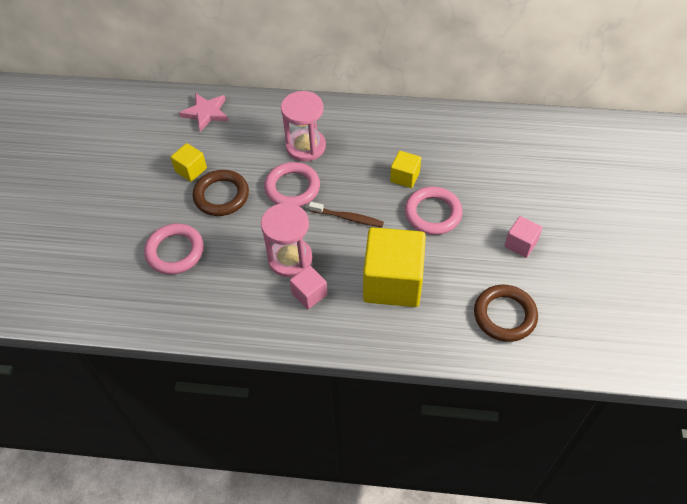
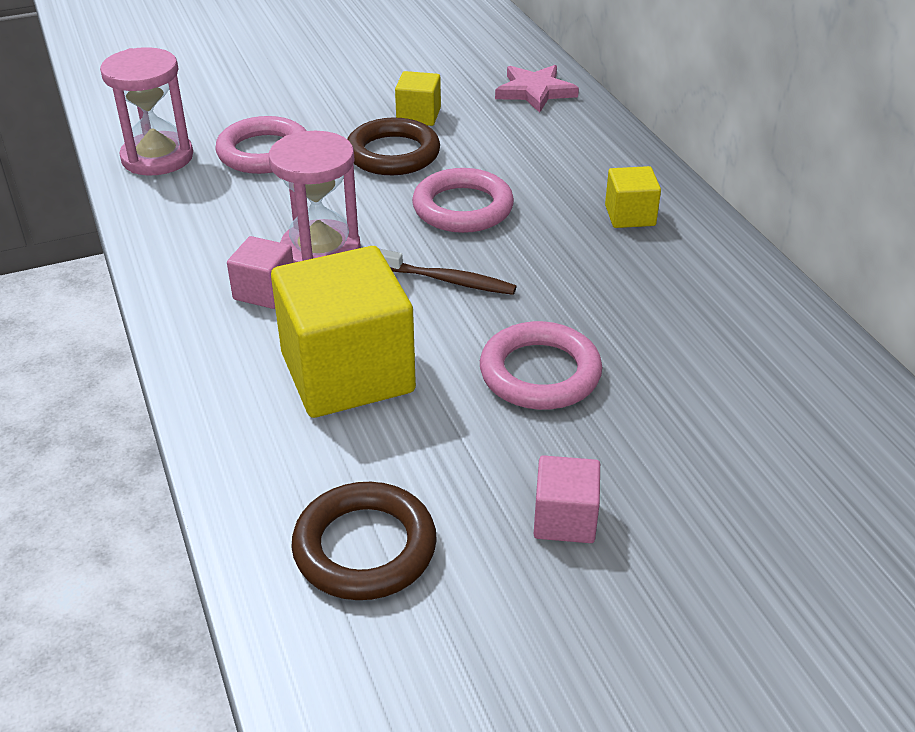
camera: 60 degrees right, 15 degrees down
pink hourglass [281,91,326,162] -> pink hourglass moved to [100,47,193,176]
brown toothbrush [309,202,384,227] -> brown toothbrush turned 60 degrees counterclockwise [380,249,517,295]
yellow cube [390,151,421,188] -> yellow cube moved to [605,166,661,228]

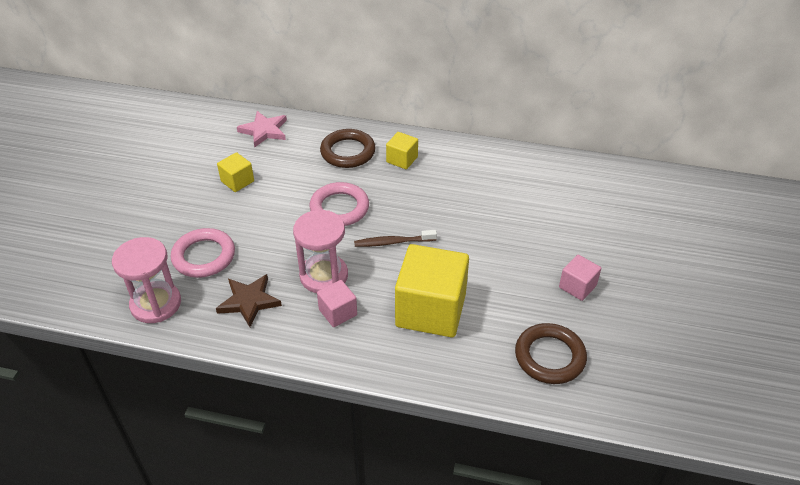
camera: 55 degrees left, 5 degrees up
brown ring [347,118,440,175] -> brown ring moved to [320,129,376,168]
brown toothbrush [380,249,517,295] -> brown toothbrush turned 150 degrees counterclockwise [354,230,437,247]
pink ring [480,321,602,410] -> none
none -> brown star [216,274,282,327]

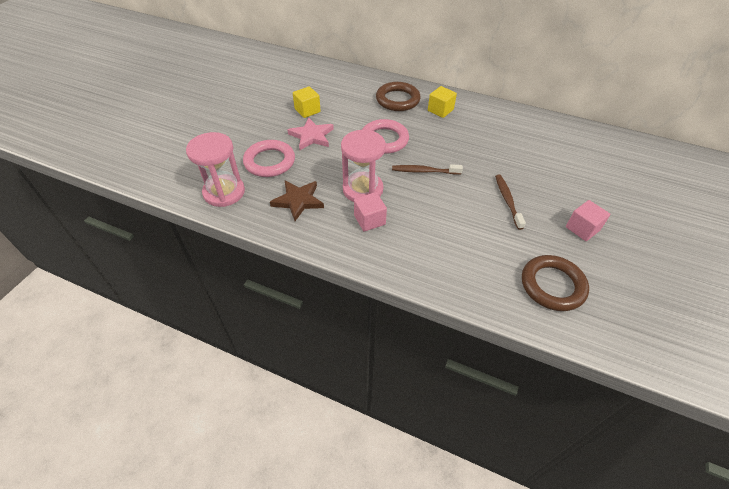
camera: 10 degrees right, 5 degrees up
pink star [237,111,287,147] -> pink star moved to [287,117,334,150]
yellow cube [395,244,469,337] -> none
none -> brown toothbrush [495,175,526,230]

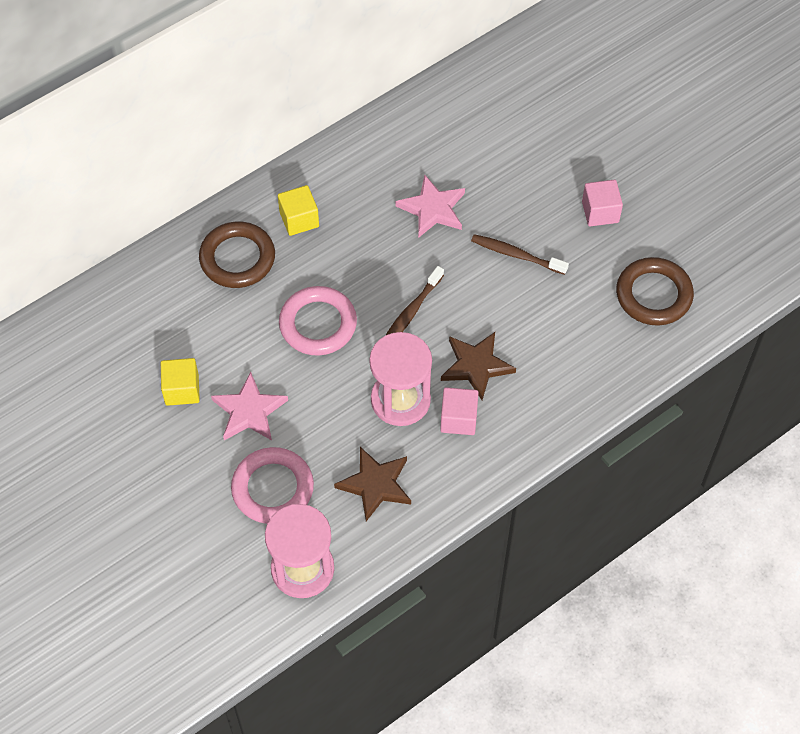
camera: 60 degrees left, 10 degrees up
none -> pink star [396,174,465,238]
none -> brown star [441,332,516,400]

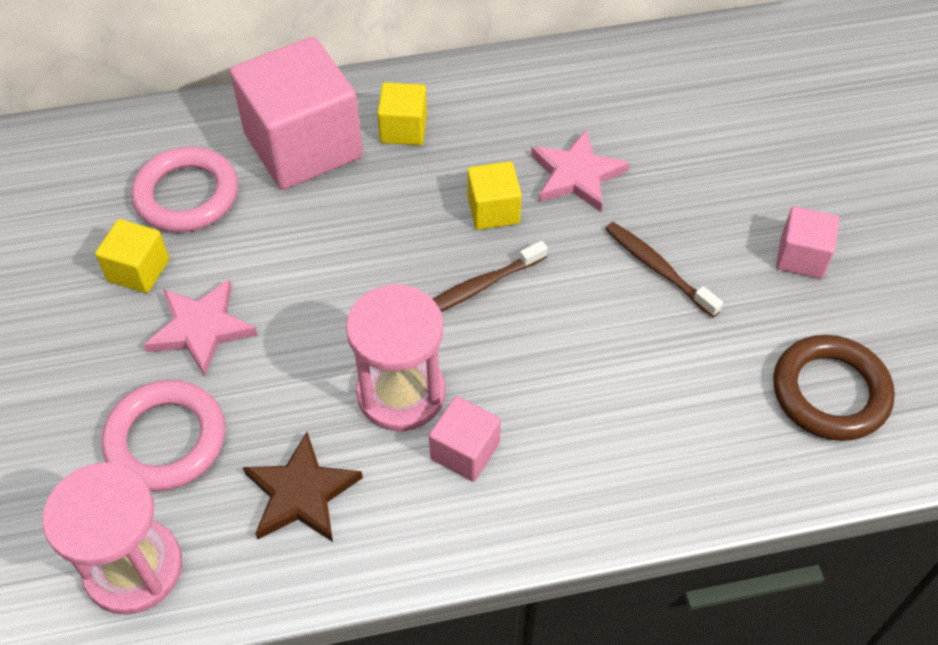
camera: 25 degrees right, 5 degrees down
brown ring [199,221,275,288] -> pink cube [230,37,363,190]
pink ring [279,286,357,355] -> pink ring moved to [131,147,238,232]
brown star [441,332,516,400] -> none
none -> yellow cube [467,161,522,230]

